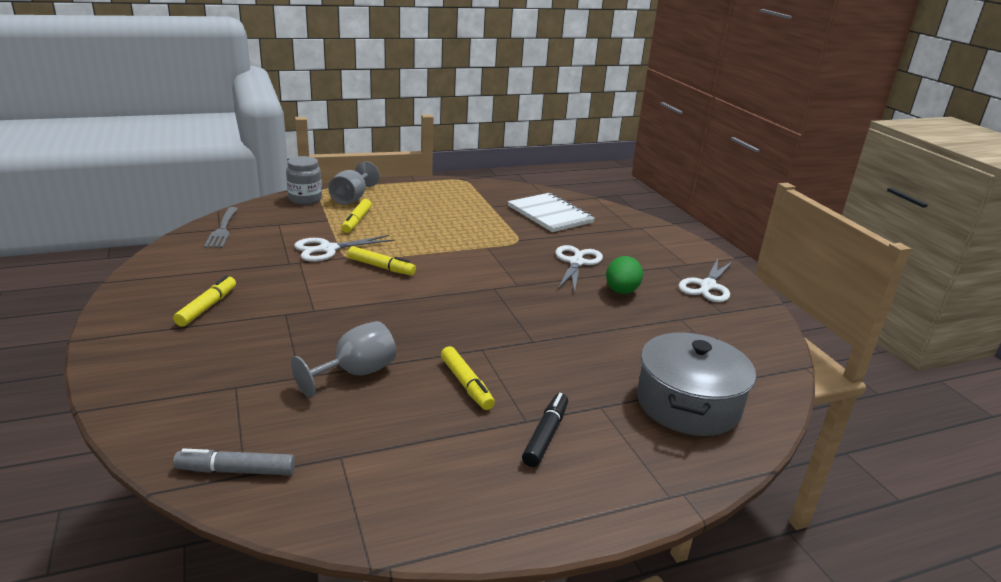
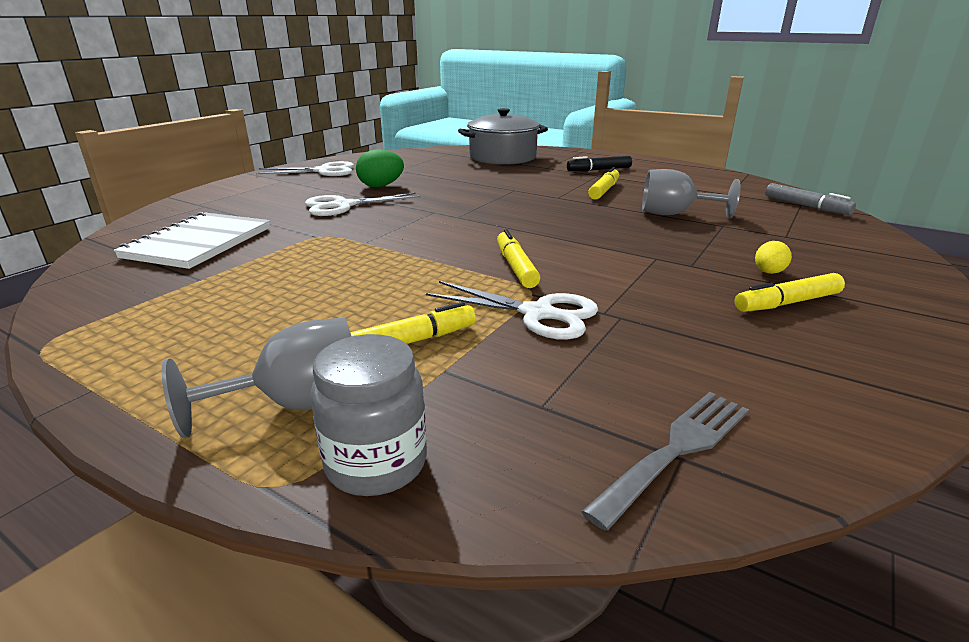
camera: 125 degrees left, 0 degrees up
none -> yellow egg [755,241,792,274]

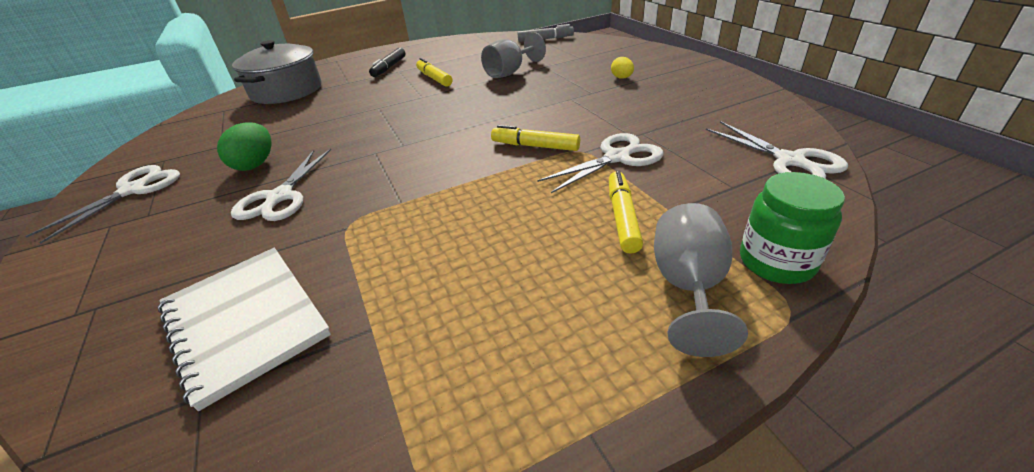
camera: 55 degrees left, 10 degrees up
grey jar [310,334,427,496] -> green jar [740,172,845,284]
grey fork [581,392,749,531] -> white scissors [706,121,848,179]
yellow marker [734,273,845,312] -> none

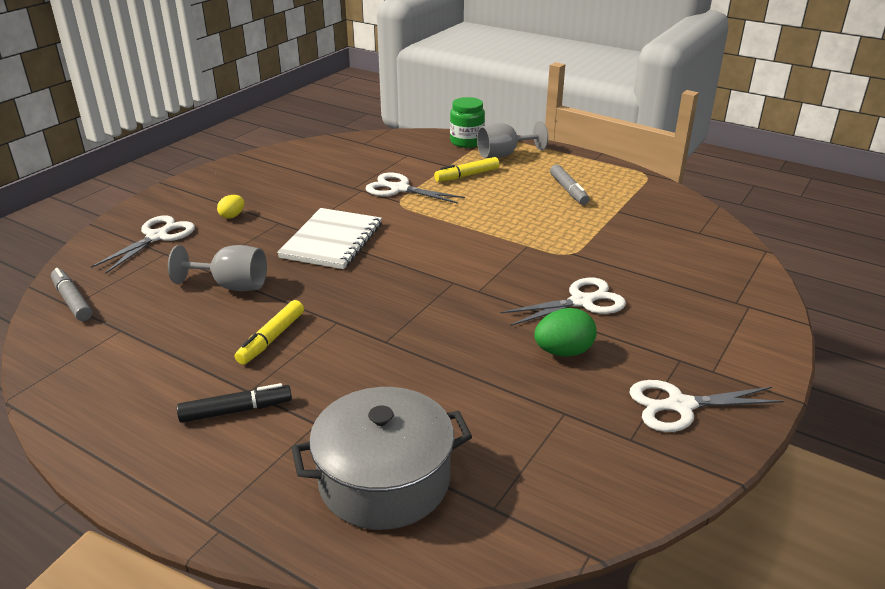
camera: 125 degrees left, 5 degrees down
white notebook [158,248,331,411] -> white notebook moved to [277,208,382,269]
yellow marker [491,125,580,151] -> none
white scissors [706,121,848,179] -> white scissors moved to [91,215,195,274]
none -> grey marker [550,164,590,205]

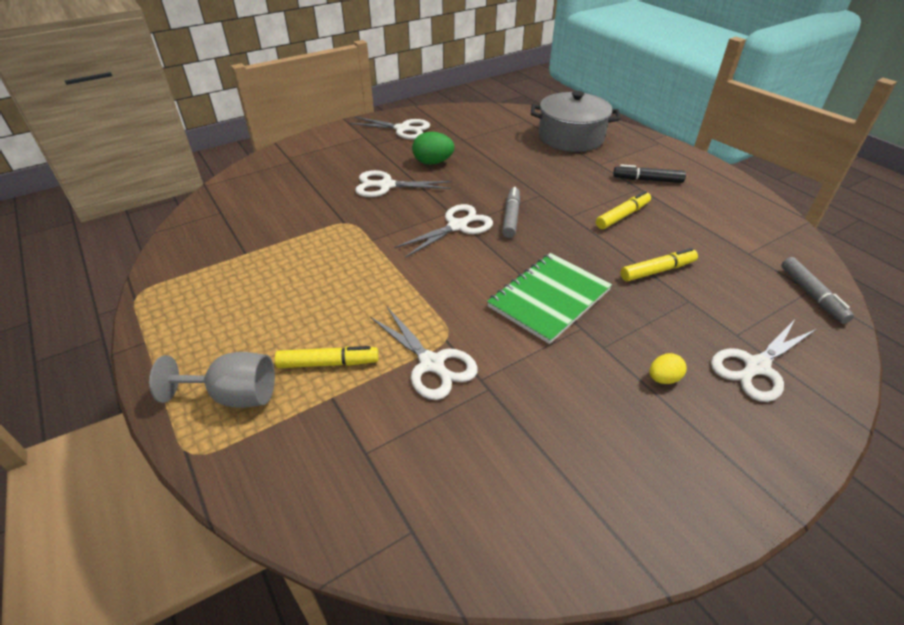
camera: 155 degrees left, 10 degrees up
grey goblet [168,245,267,291] -> yellow marker [620,248,698,281]
white notebook [277,208,382,269] -> green notebook [487,253,612,344]
green jar [450,97,485,148] -> none
grey marker [550,164,590,205] -> grey marker moved to [502,187,520,238]
none -> white scissors [394,204,493,258]

